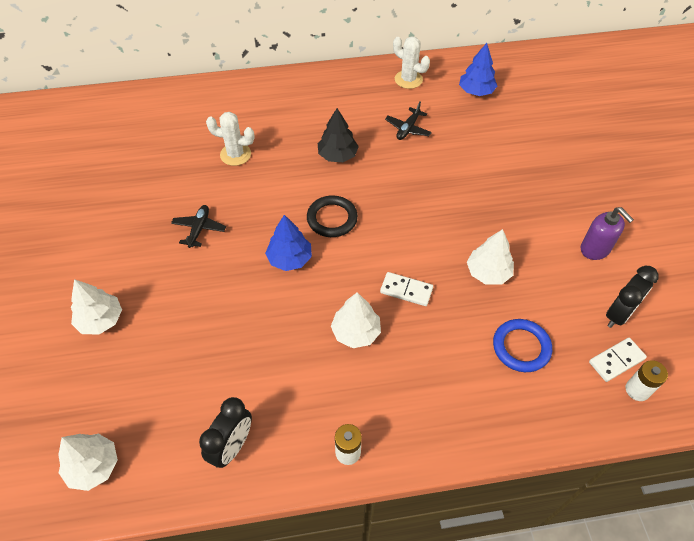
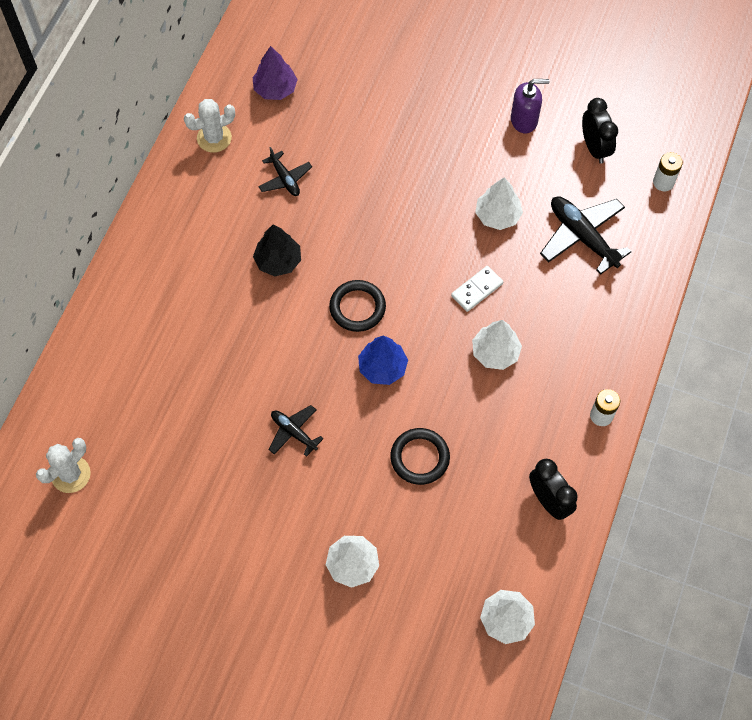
camera: 60 degrees left, 10 degrees up
white cactus [206,112,255,166] -> white cactus moved to [36,438,91,493]
blue tree [459,43,497,96] -> purple tree [252,46,298,100]
blue ring [493,319,552,372] -> black plane [540,196,632,274]
white domino [589,338,647,382] -> none
none -> black ring [390,428,450,485]

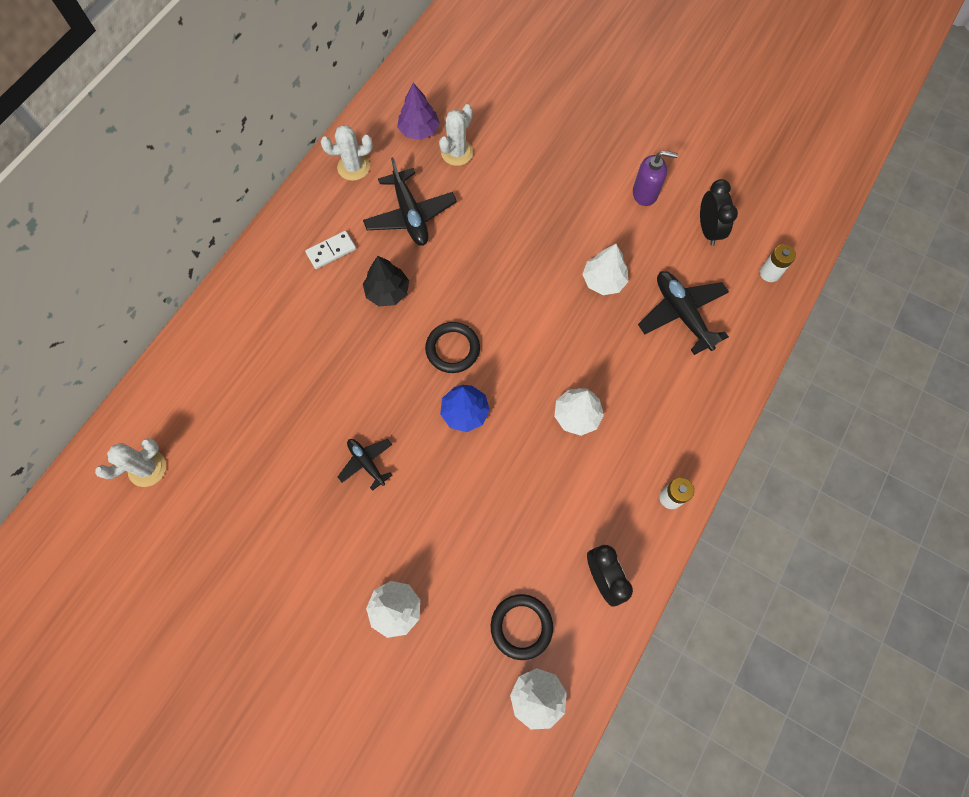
camera: 10 degrees right, 5 degrees up
black plane [258,147,312,196] -> black plane [363,157,457,246], size x1.73
black ring [390,428,450,485] -> black ring moved to [491,594,553,660]
white domino [451,266,503,312] -> white domino moved to [305,231,356,269]
none -> white cactus [439,104,473,166]

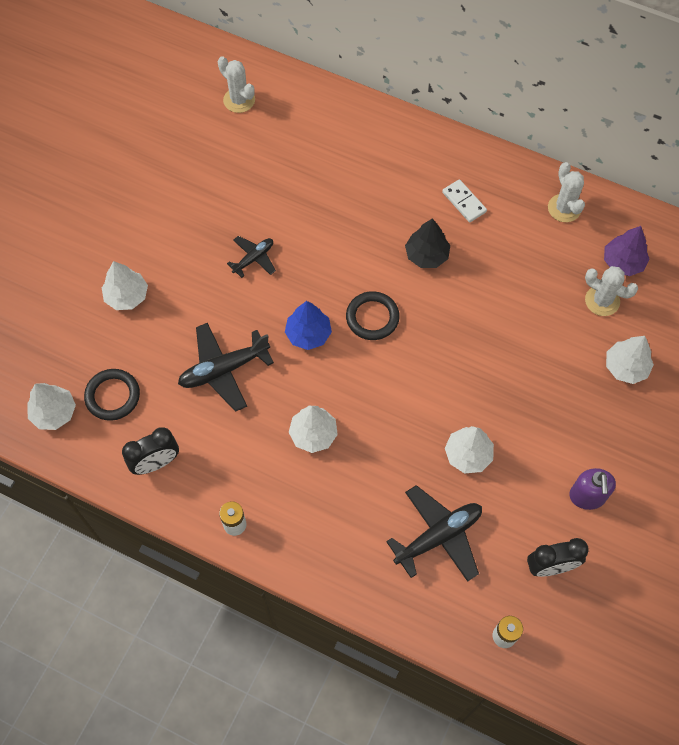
camera: 85 degrees right, 5 degrees down
black plane [363,157,457,246] -> black plane moved to [178,323,274,412]
none -> white tree [606,336,654,384]

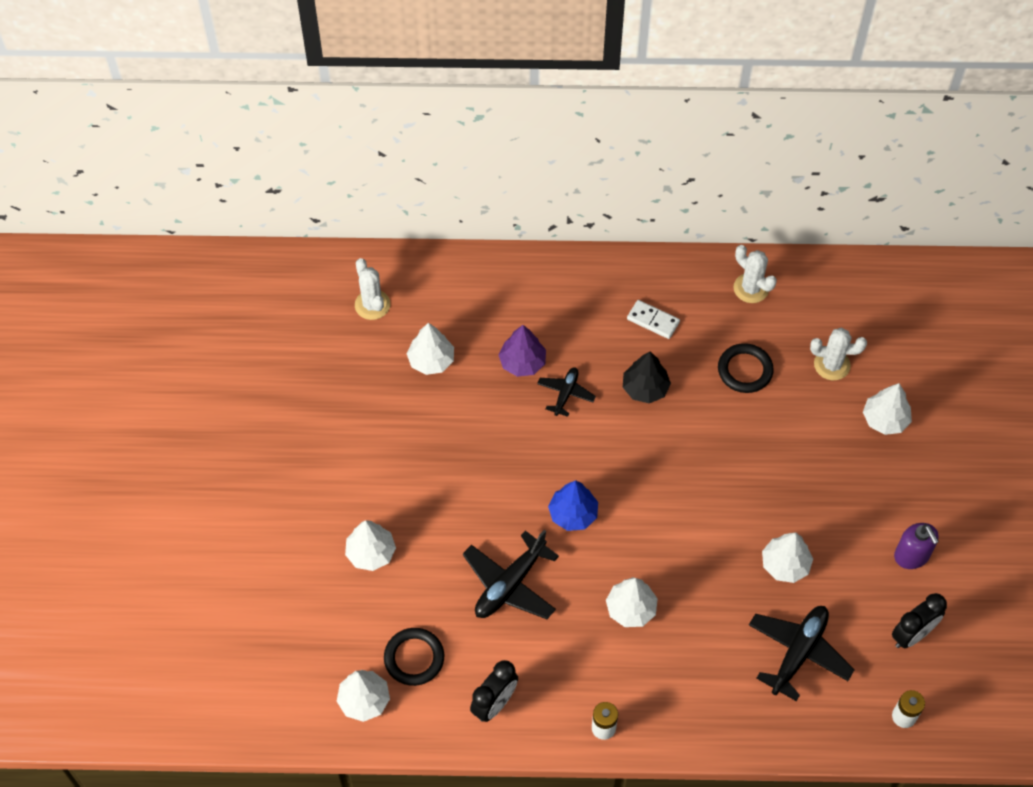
camera: 25 degrees left, 5 degrees down
white cactus [218,56,255,113] -> white cactus turned 45 degrees clockwise [355,258,390,320]
black plane [227,236,276,278] -> black plane moved to [537,367,596,417]
black ring [346,291,400,340] -> black ring moved to [718,343,774,393]
purple tree [604,226,649,276] -> purple tree moved to [498,325,546,377]
none -> white tree [407,323,454,375]

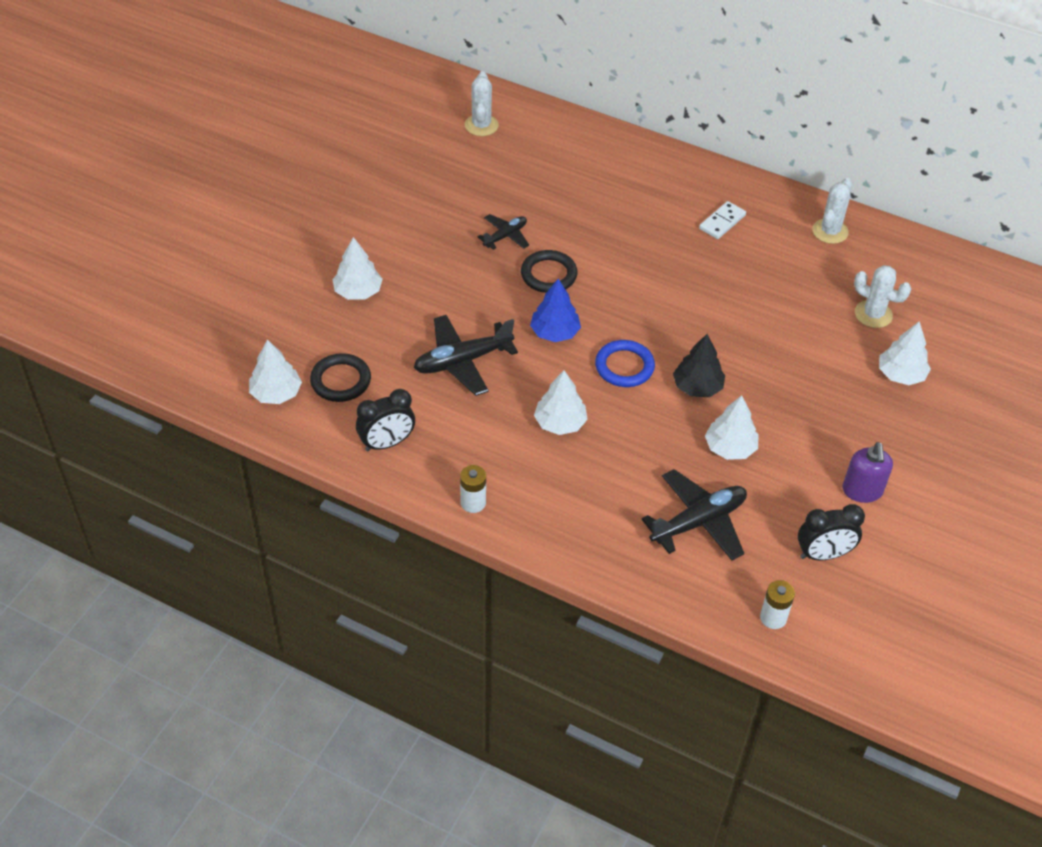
camera: 25 degrees right, 10 degrees down
white tree [407,323,454,375] -> none
purple tree [498,325,546,377] -> none
black plane [537,367,596,417] -> black plane moved to [478,214,529,250]
black tree [623,351,671,403] -> black tree moved to [673,334,725,397]
white domino [627,300,680,339] -> white domino turned 75 degrees clockwise [699,201,746,239]
black ring [718,343,774,393] -> black ring moved to [521,250,577,293]
white cactus [733,245,777,303] -> white cactus turned 45 degrees clockwise [812,178,852,244]
none -> blue ring [595,340,655,387]

